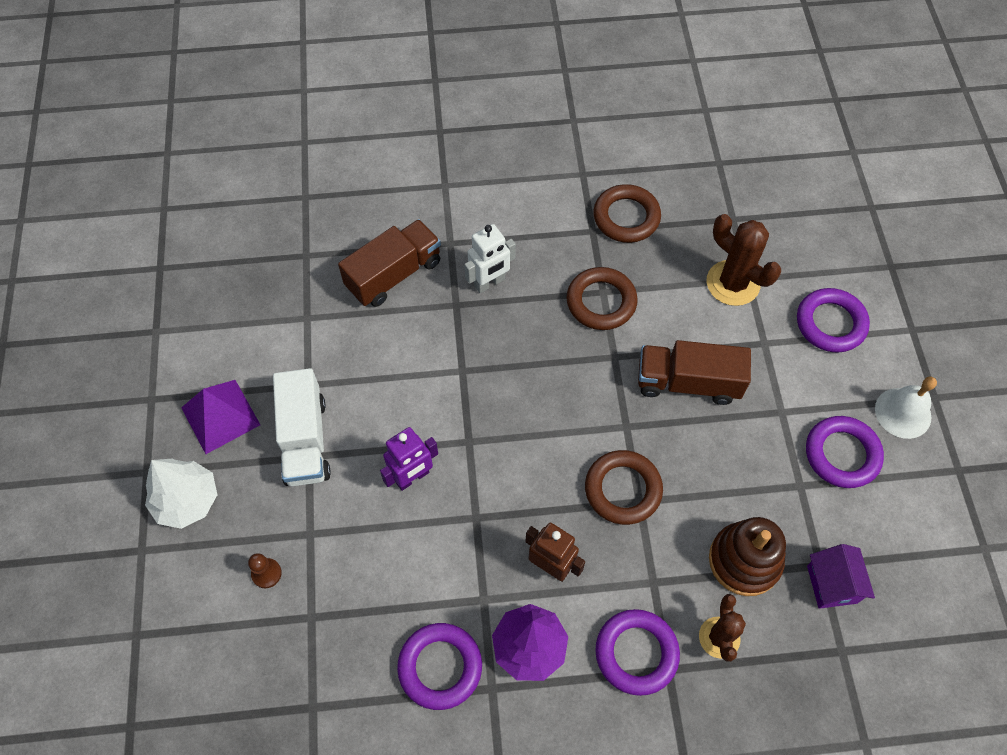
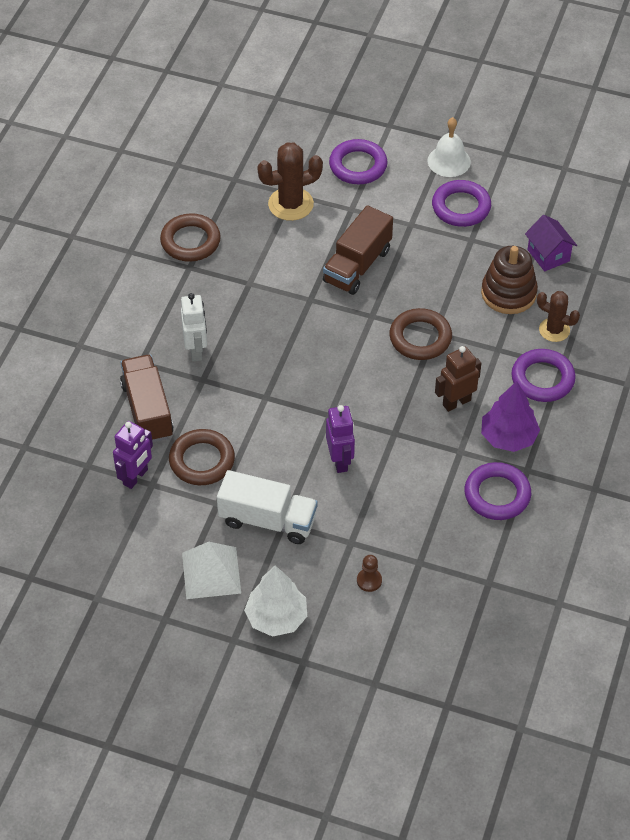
camera: 65 degrees left, 10 degrees down
purple pyramid [181,380,260,454] -> white pyramid [182,542,241,599]
brown ring [567,267,638,330] -> brown ring moved to [169,429,235,485]
purple house [807,544,875,609] -> purple house turned 45 degrees clockwise [525,215,577,271]
none -> purple robot [113,421,153,489]

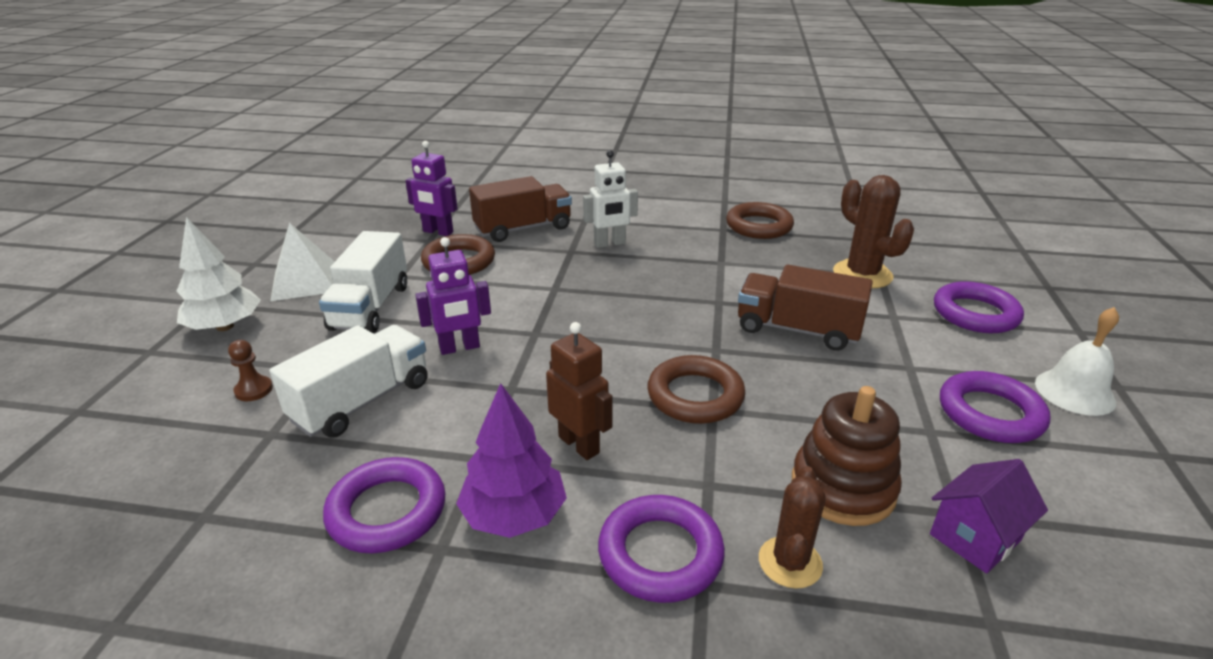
camera: 80 degrees right, 20 degrees down
none -> white truck [270,325,428,438]

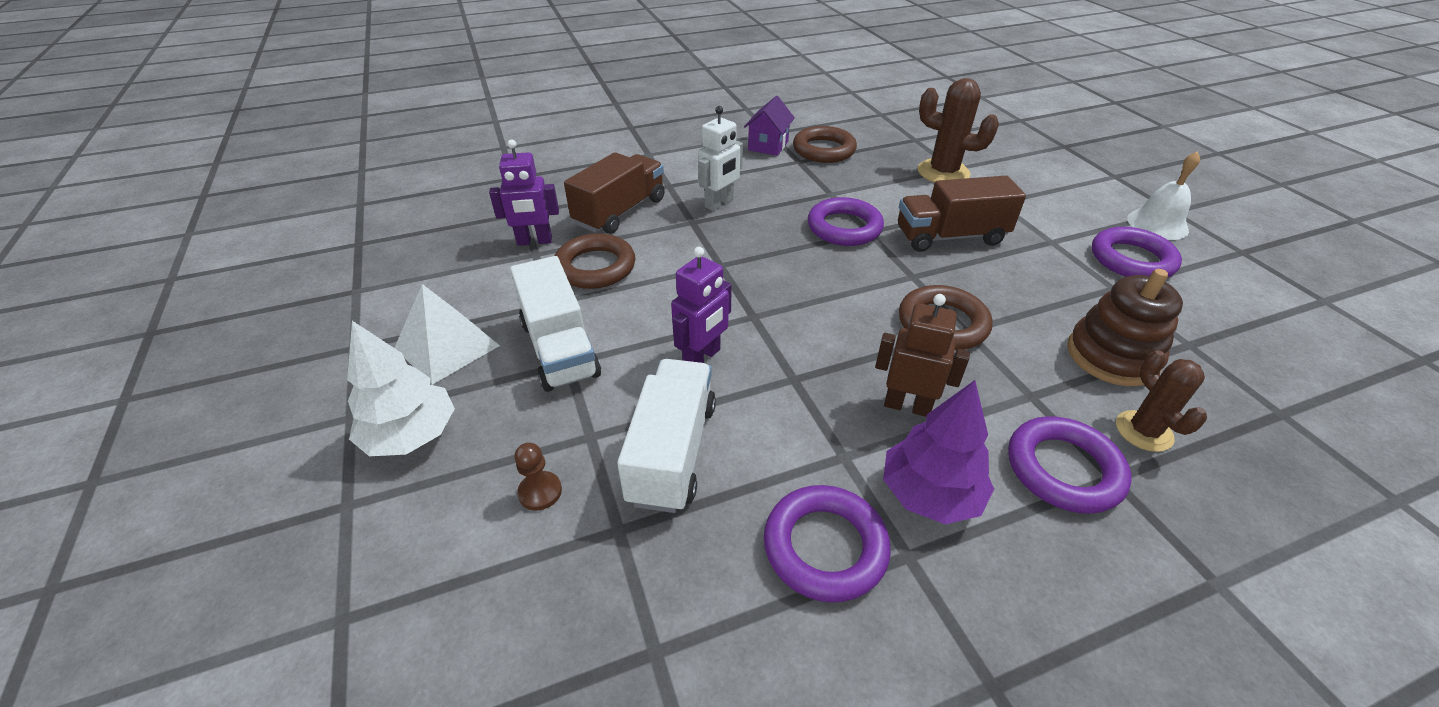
camera: 30 degrees left, 10 degrees up
purple house [930,459,1048,573] -> purple house moved to [744,96,795,156]
purple ring [934,281,1024,333] -> purple ring moved to [808,197,884,246]

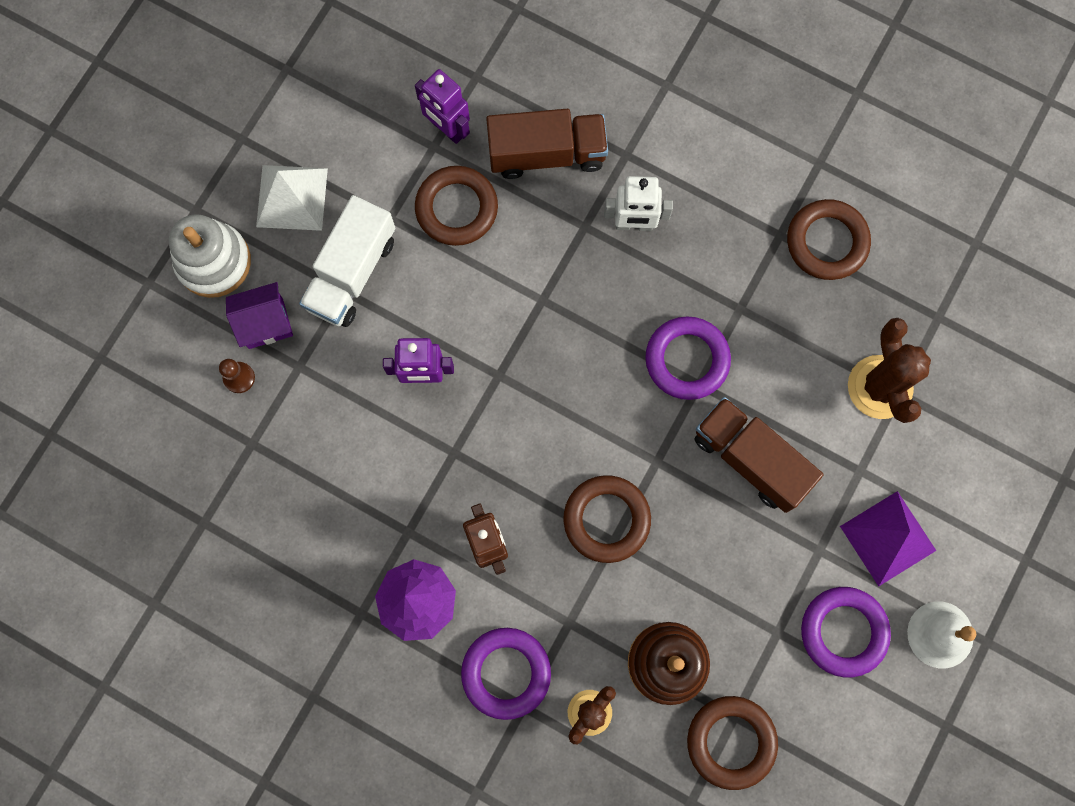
camera: 50 degrees right, 35 degrees up
white tree [347,321,455,456] -> white stacking toy [169,214,251,298]
white truck [617,359,716,513] -> none
purple house [744,96,795,156] -> purple house moved to [226,282,293,349]
purple ring [764,485,891,603] -> none
none -> brown ring [687,696,778,790]
none -> purple pyramid [840,491,936,586]

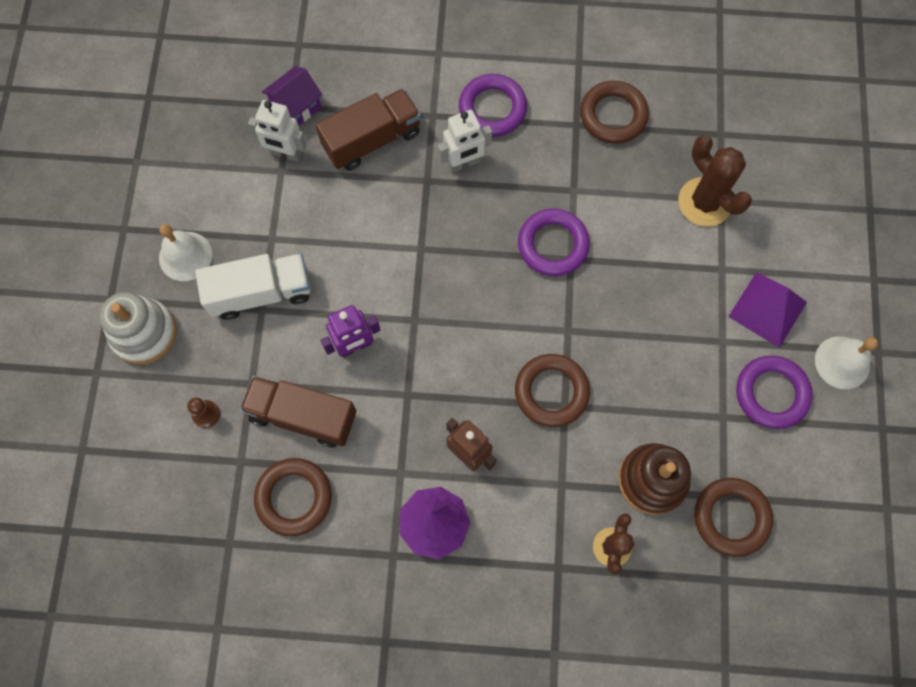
camera: 25 degrees left, 5 degrees down
purple house [226,282,293,349] -> purple house moved to [262,67,323,126]
white pyramid [256,165,328,231] -> white bell [159,224,212,281]
white truck [299,195,396,327] -> white truck turned 105 degrees counterclockwise [195,254,311,320]
purple robot [415,69,470,144] -> white robot [248,100,307,162]
brown ring [415,166,498,246] -> brown ring moved to [254,458,332,536]
purple ring [461,628,551,720] -> purple ring moved to [459,74,527,137]
brown truck [694,397,823,513] -> brown truck moved to [240,376,356,447]

